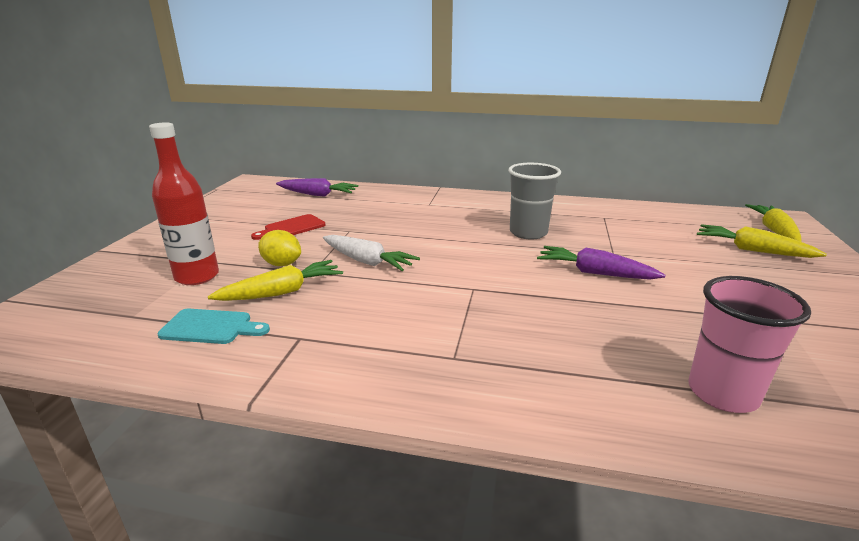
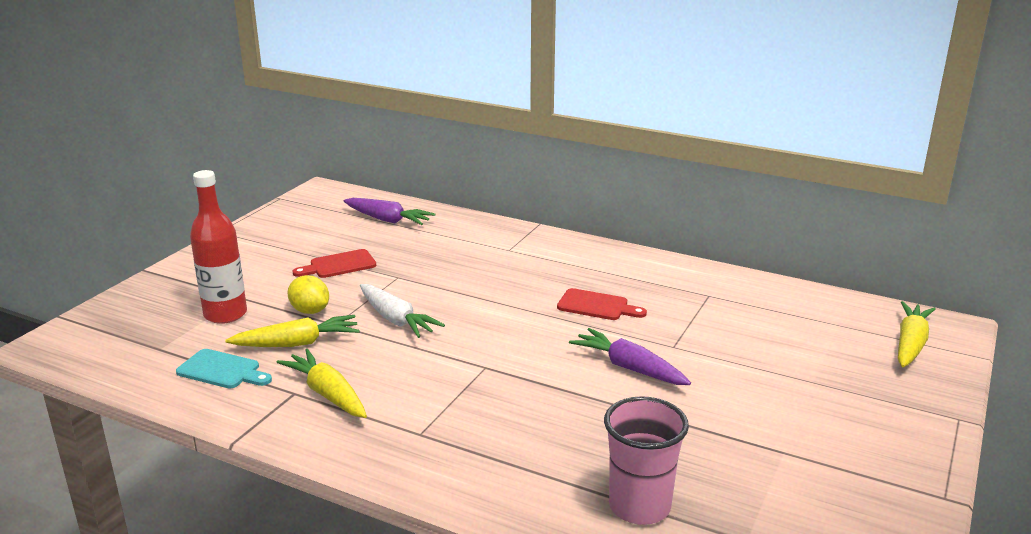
camera: 15 degrees right, 0 degrees up
grey cup [508,163,561,240] -> red cutting board [557,288,647,320]
yellow carrot [697,224,827,258] -> yellow carrot moved to [276,349,367,418]

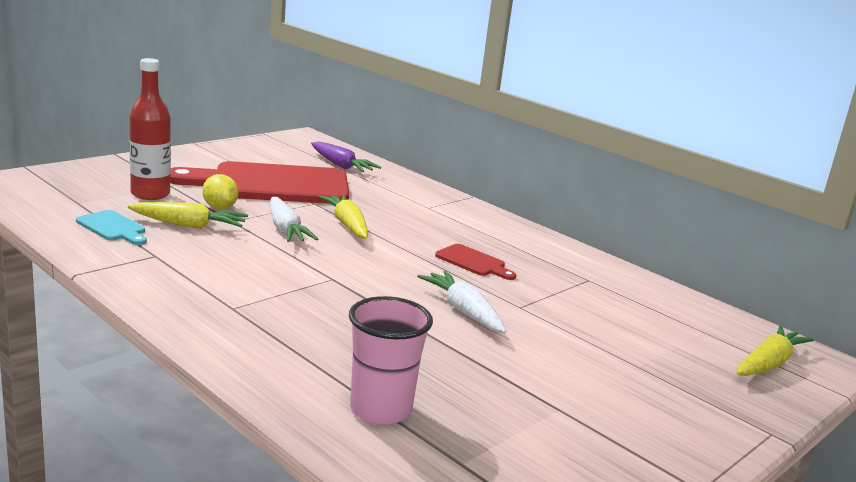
camera: 15 degrees right, 5 degrees down
yellow carrot [276,349,367,418] -> yellow carrot moved to [318,195,368,239]
red cutting board [293,249,376,278] -> red cutting board [170,161,349,204], size x2.42
purple carrot [569,328,691,385] -> white carrot [417,271,506,333]

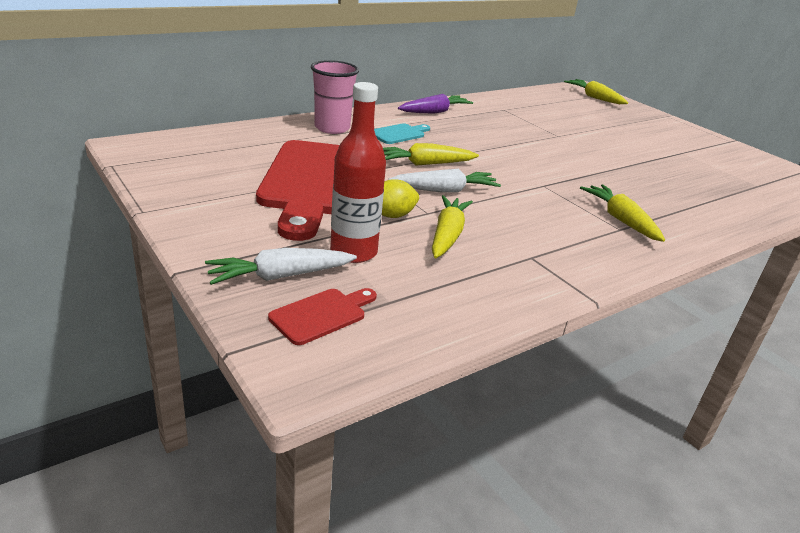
camera: 80 degrees left, 10 degrees up
turquoise cutting board [76,210,147,245] -> turquoise cutting board moved to [374,123,430,144]
purple carrot [311,142,381,172] -> purple carrot moved to [398,94,473,113]
pink cup [349,296,433,425] -> pink cup moved to [311,60,359,134]
white carrot [417,271,506,333] -> white carrot moved to [205,248,357,285]
red cutting board [435,244,516,280] -> red cutting board moved to [268,288,377,345]
none -> yellow carrot [580,185,665,242]

